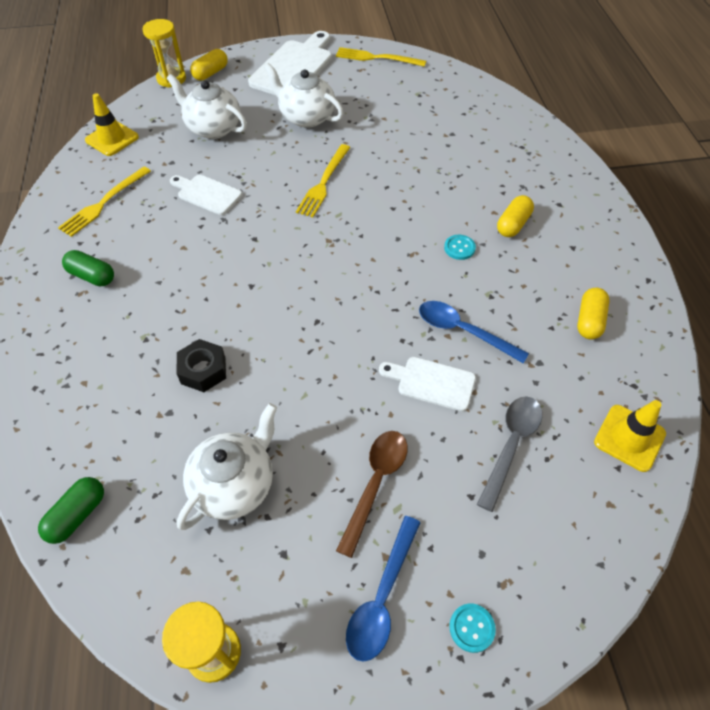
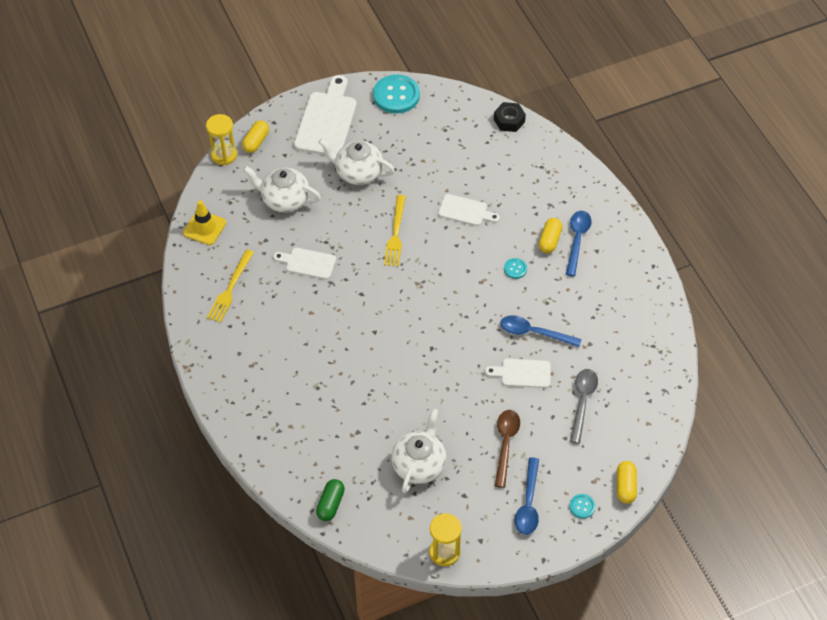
camera: 15 degrees left, 0 degrees up
green capsule [62,250,114,286] -> none
black nut [177,339,226,392] -> black nut moved to [494,102,526,132]
yellow fork [336,47,426,67] -> turquoise button [373,74,420,114]
yellow capsule [577,288,609,339] -> yellow capsule moved to [617,461,637,503]
yellow traffic cone [594,400,666,472] -> none
none -> white cutting board [438,194,500,226]
none -> blue spoon [566,211,592,276]

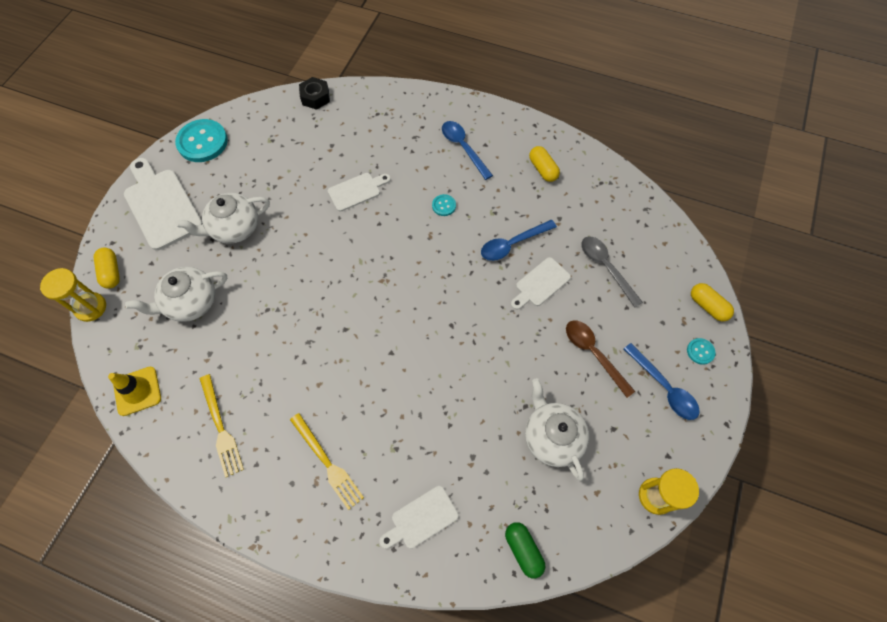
camera: 45 degrees left, 10 degrees up
white cutting board [273,248,336,280] -> white cutting board moved to [380,486,458,548]
yellow fork [384,195,406,267] -> yellow fork moved to [290,413,364,510]
yellow capsule [539,218,562,253] -> yellow capsule moved to [529,146,560,182]

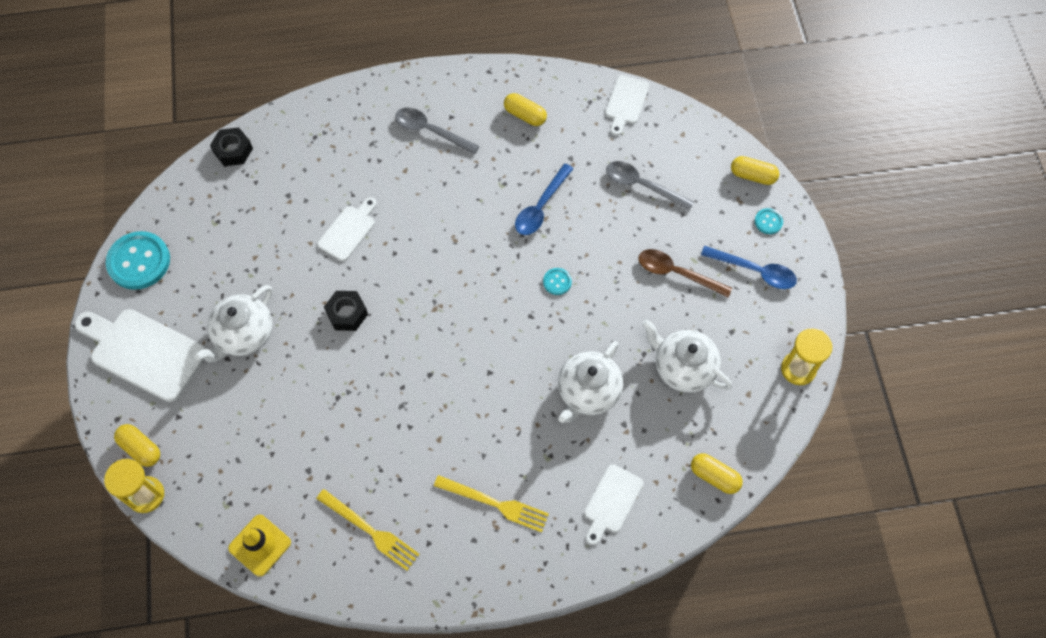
camera: 30 degrees left, 0 degrees up
white teapot [125,267,227,322] -> white teapot moved to [558,341,623,423]
turquoise button [432,194,456,216] -> turquoise button moved to [543,268,572,295]
blue spoon [442,121,493,180] -> grey spoon [395,107,480,155]
green capsule [505,522,545,578] -> yellow capsule [691,453,743,494]
white cutting board [511,257,571,310] -> white cutting board moved to [605,75,649,136]
none -> black nut [324,291,368,331]

